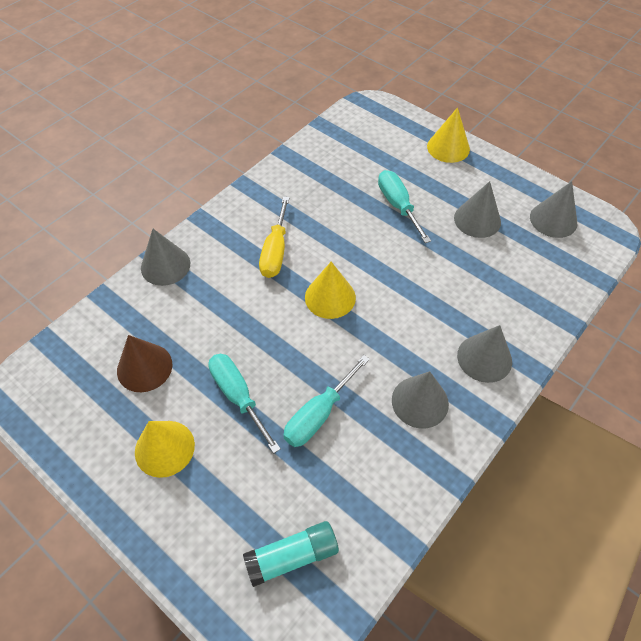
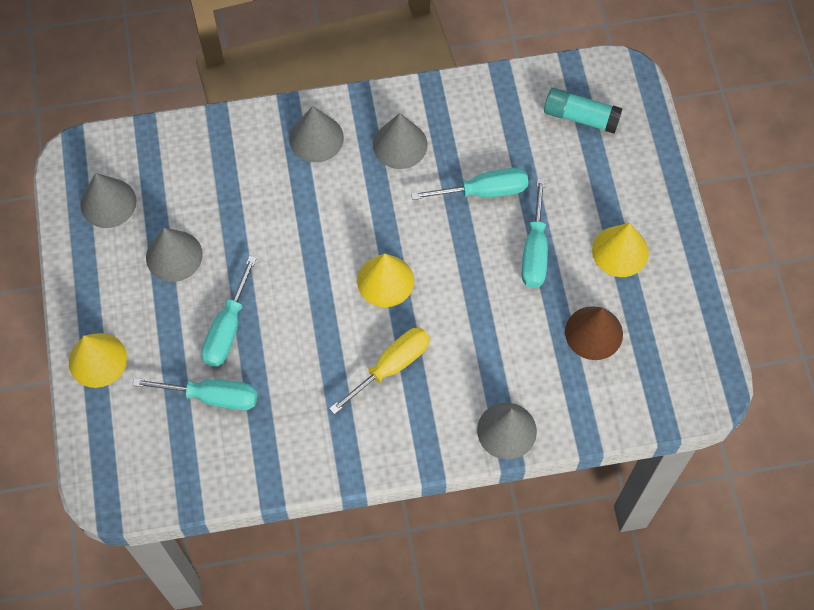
camera: 140 degrees left, 10 degrees up
none -> turquoise screwdriver [132,378,257,410]

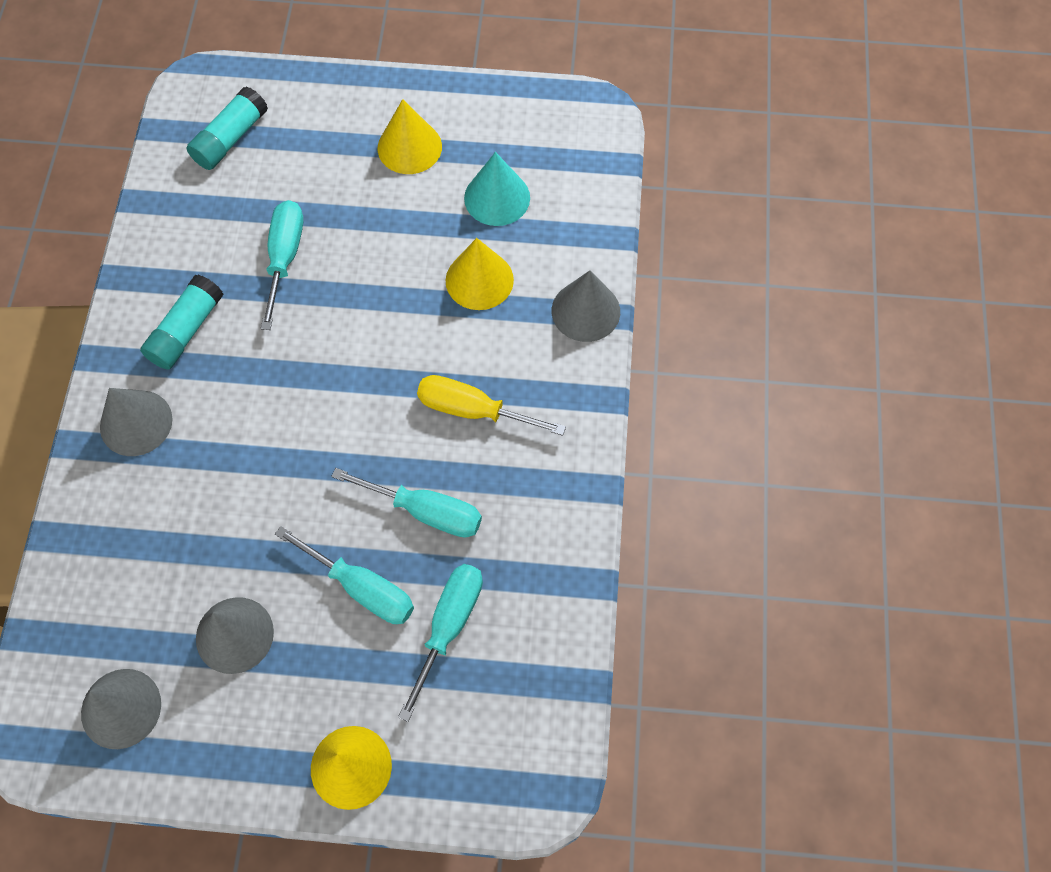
camera: 75 degrees left, 0 degrees up
yellow screwdriver [329,328,430,415] -> yellow screwdriver turned 45 degrees counterclockwise [417,375,566,436]
yellow cone [357,253,414,307] -> yellow cone moved to [446,238,514,310]
grey cone [373,113,427,169] -> turquoise glue stick [140,275,224,370]
turquoise screwdriver [522,178,548,288] -> turquoise screwdriver moved to [331,468,482,538]
brown cone [565,306,623,360] -> turquoise cone [464,152,530,226]

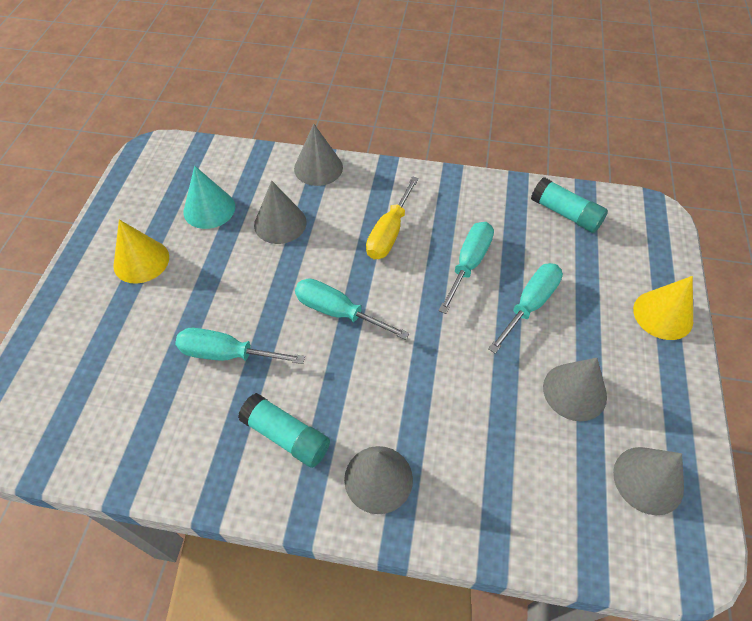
camera: 85 degrees left, 10 degrees down
turquoise glue stick [186,86,268,170] -> turquoise glue stick moved to [531,177,608,233]
turquoise screwdriver [398,564,483,722] -> turquoise screwdriver moved to [295,278,410,340]
yellow cone [446,238,514,310] -> grey cone [254,181,307,244]

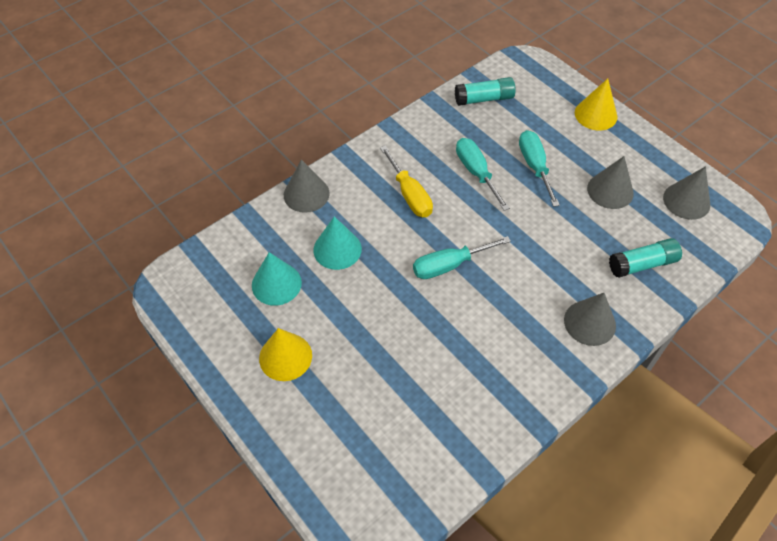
camera: 50 degrees left, 0 degrees up
turquoise screwdriver [175,328,305,364] -> none
turquoise glue stick [238,393,330,468] -> turquoise glue stick moved to [609,238,682,278]
grey cone [254,181,307,244] -> turquoise cone [313,216,362,270]

